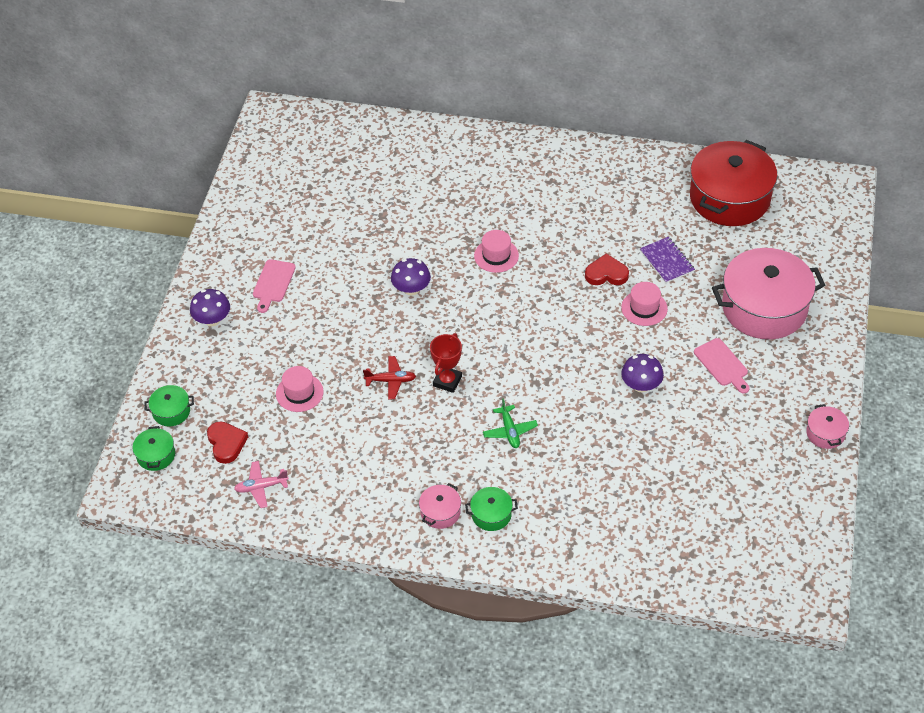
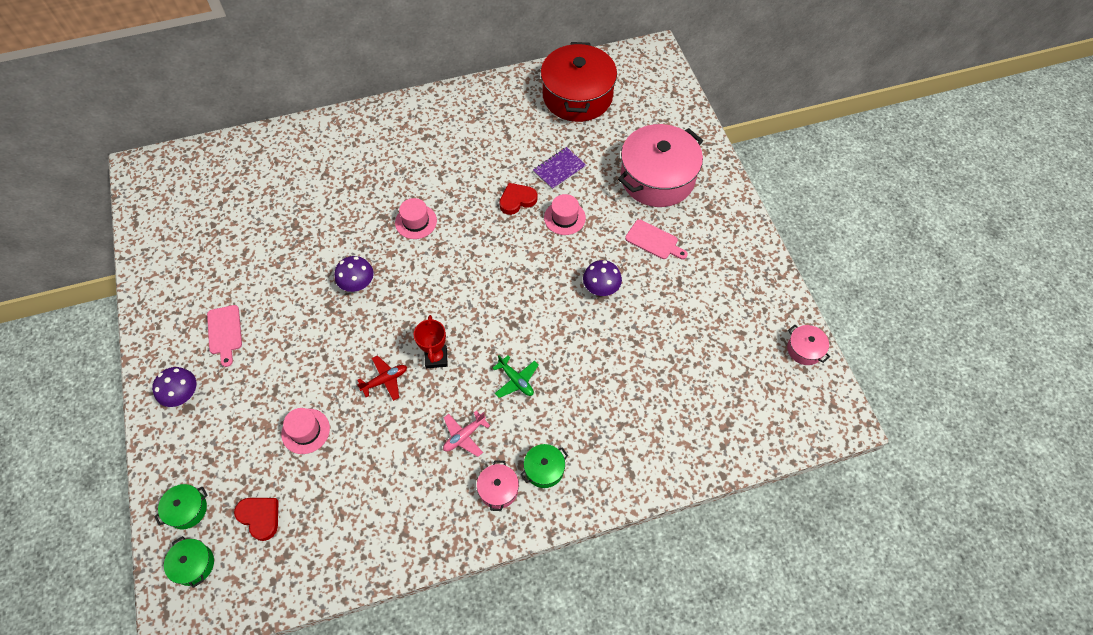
camera: 30 degrees left, 10 degrees up
pink plane [234,461,289,508] -> pink plane moved to [443,410,490,457]
purple notebook [640,237,695,283] -> purple notebook turned 75 degrees counterclockwise [533,147,586,190]
pink pot [806,404,849,449] -> pink pot moved to [787,325,830,365]

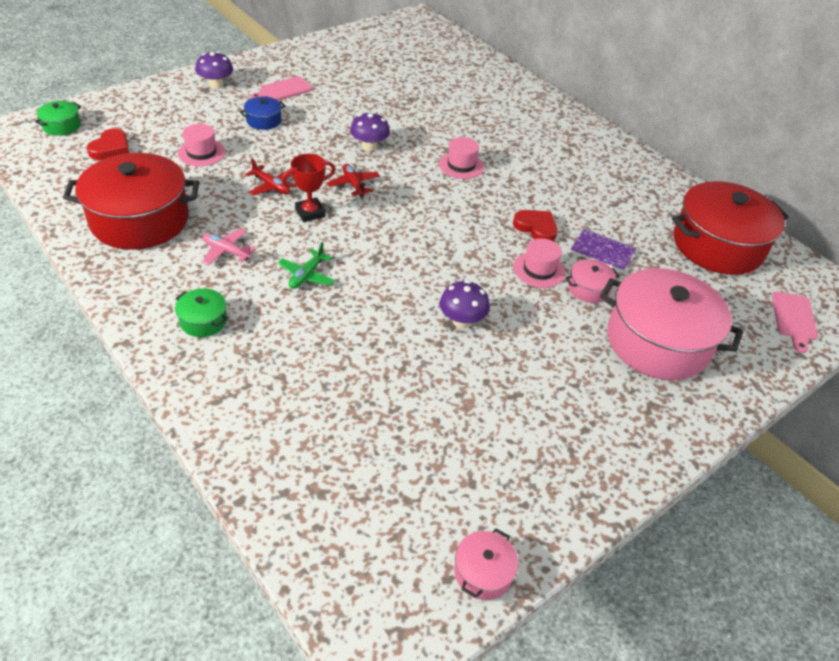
camera: 65 degrees right, 15 degrees down
green pot [154,484,207,529] -> none
pink pot [477,460,519,511] -> pink pot moved to [565,259,619,303]
pink cutting board [625,219,688,259] -> pink cutting board moved to [772,292,818,353]
none -> red pot [63,153,199,250]
none -> blue pot [240,97,285,130]
none -> red plane [327,164,380,198]

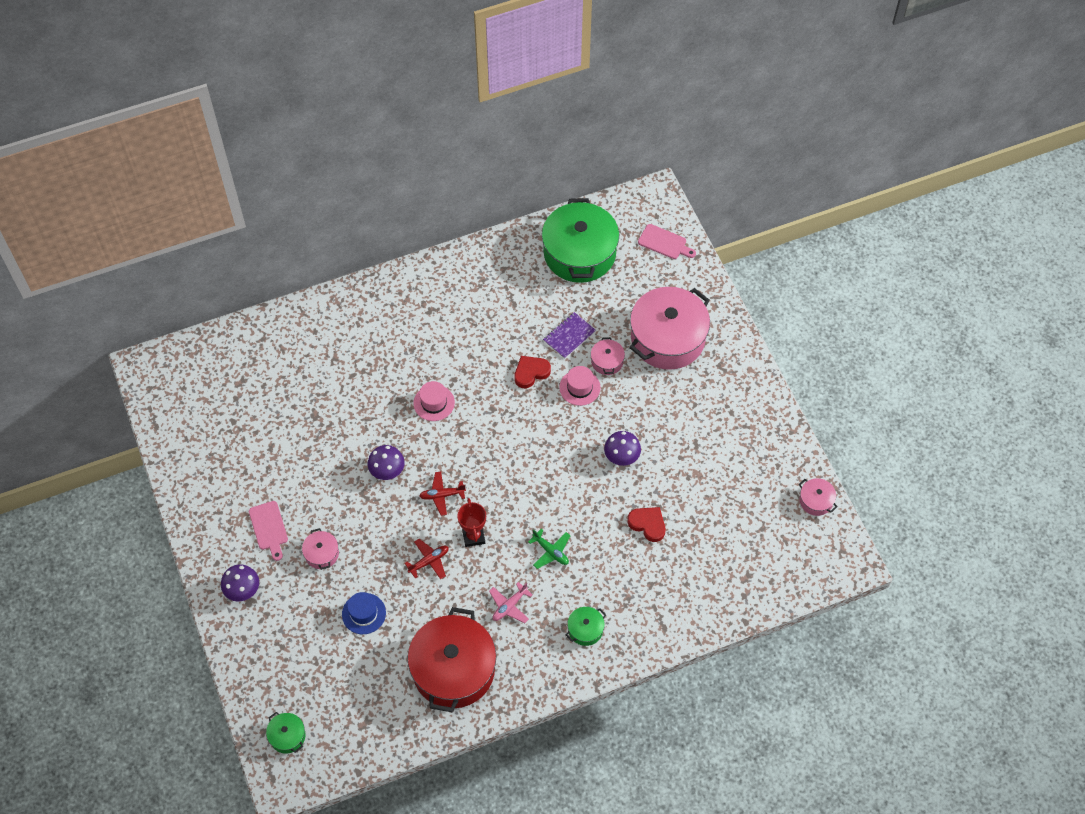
camera: 70 degrees left, 15 degrees up
red heart [87,128,129,160] -> red heart moved to [627,507,665,542]
pink hat [178,124,226,166] -> blue hat [342,592,386,634]
blue pot [240,97,285,130] -> pink pot [302,528,339,570]
red pot [672,181,789,275] -> green pot [542,198,619,283]

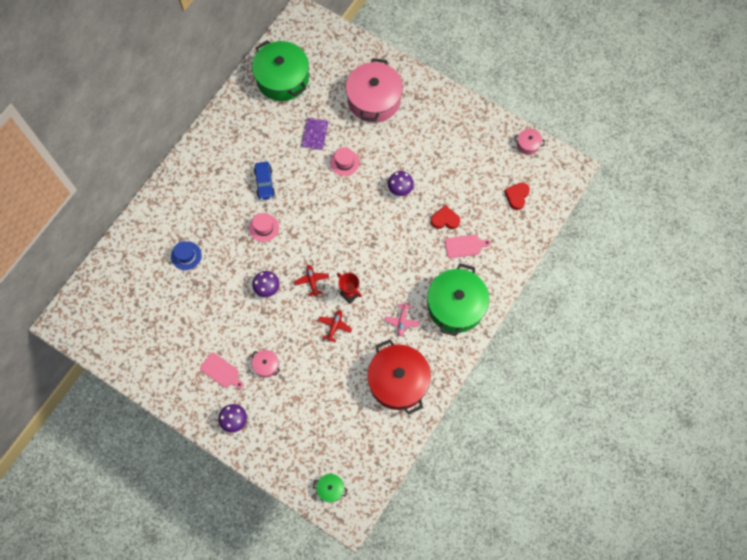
camera: 35 degrees left, 10 degrees up
blue hat [342,592,386,634] -> blue hat moved to [171,241,202,270]
red plane [419,471,466,516] -> red plane turned 120 degrees clockwise [294,265,329,296]
red heart [514,356,551,388] -> red heart moved to [504,182,530,210]
green plane [528,529,571,569] -> none
green pot [566,607,606,646] -> green pot [427,263,489,336], size x2.33
pink pot [591,337,625,375] -> none
pink cutting board [638,224,696,259] -> pink cutting board moved to [445,235,491,258]
none -> blue car [254,162,275,200]

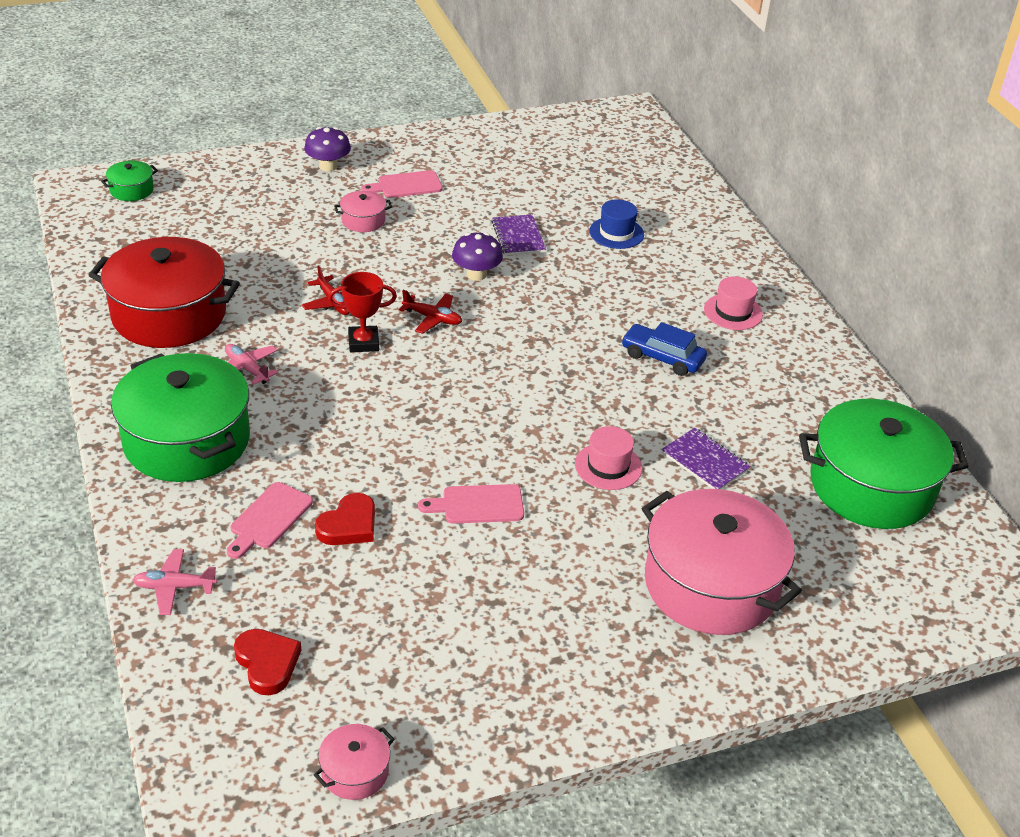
camera: 125 degrees right, 30 degrees down
pink hat [249,213,279,242] -> pink hat moved to [704,276,763,330]
purple mushroom [388,171,414,196] -> pink cutting board [418,484,524,524]
none -> pink plane [133,549,217,615]
none -> purple notebook [491,215,546,256]

